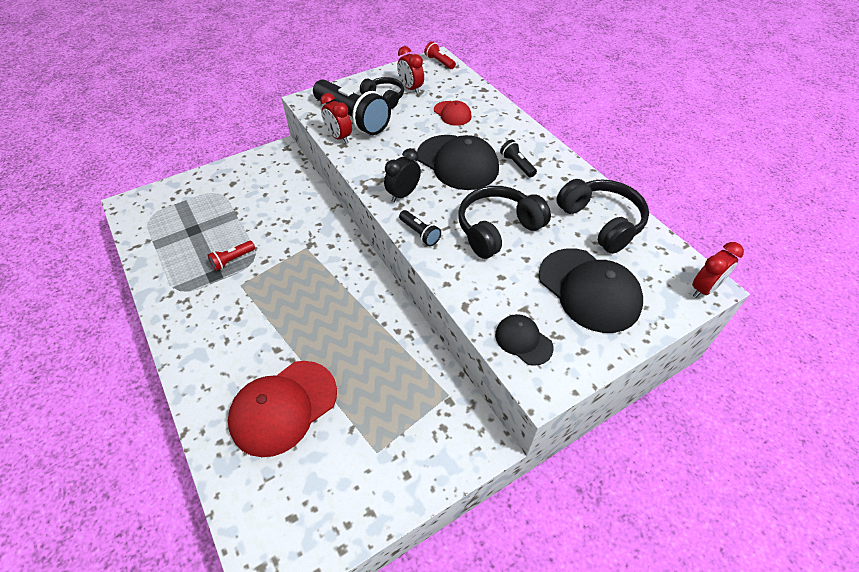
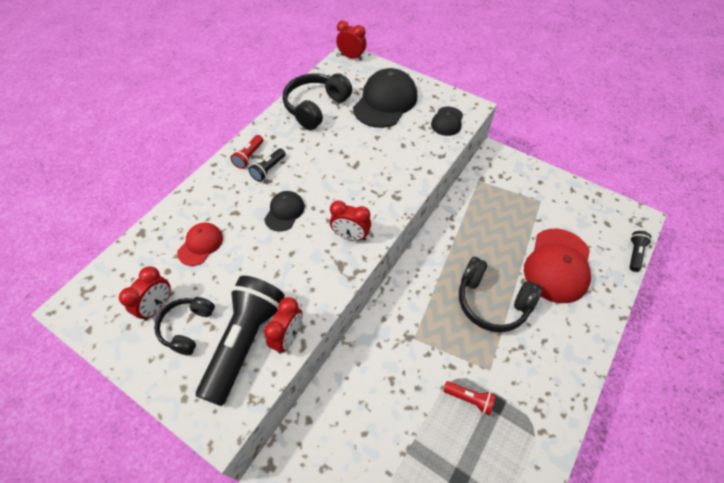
camera: 115 degrees left, 5 degrees up
red cap [228,361,337,457] -> red cap turned 90 degrees clockwise [524,229,591,303]
black clock [384,148,421,202] -> red clock [330,200,371,241]
black flashlight [399,210,441,246] -> black flashlight moved to [629,231,652,272]
black cap [417,135,499,190] -> black cap [264,191,305,232], size x0.52
red flashlight [424,41,456,69] -> red flashlight moved to [230,135,263,169]
black headphones [458,186,551,259] -> black headphones moved to [459,257,542,333]

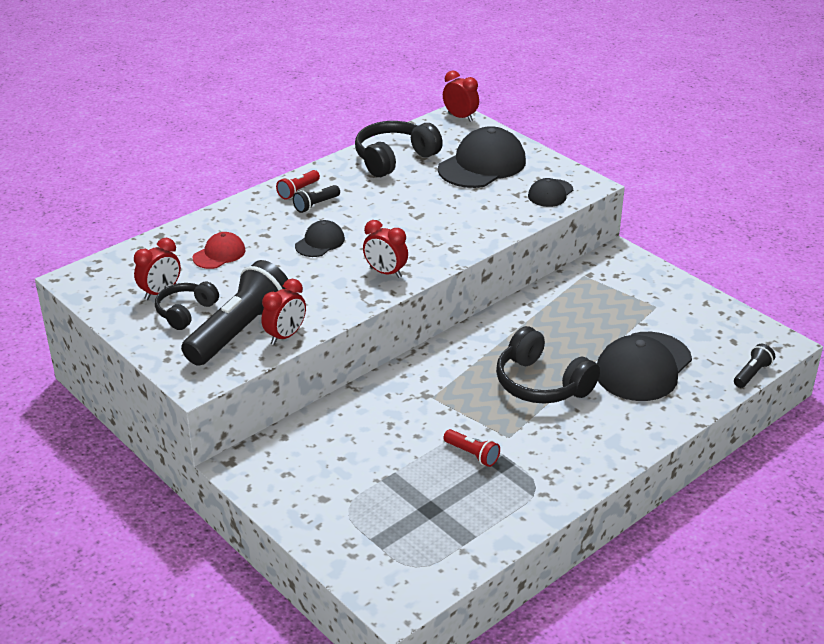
camera: 15 degrees right, 20 degrees down
red cap [524,229,591,303] -> black cap [597,332,692,401]

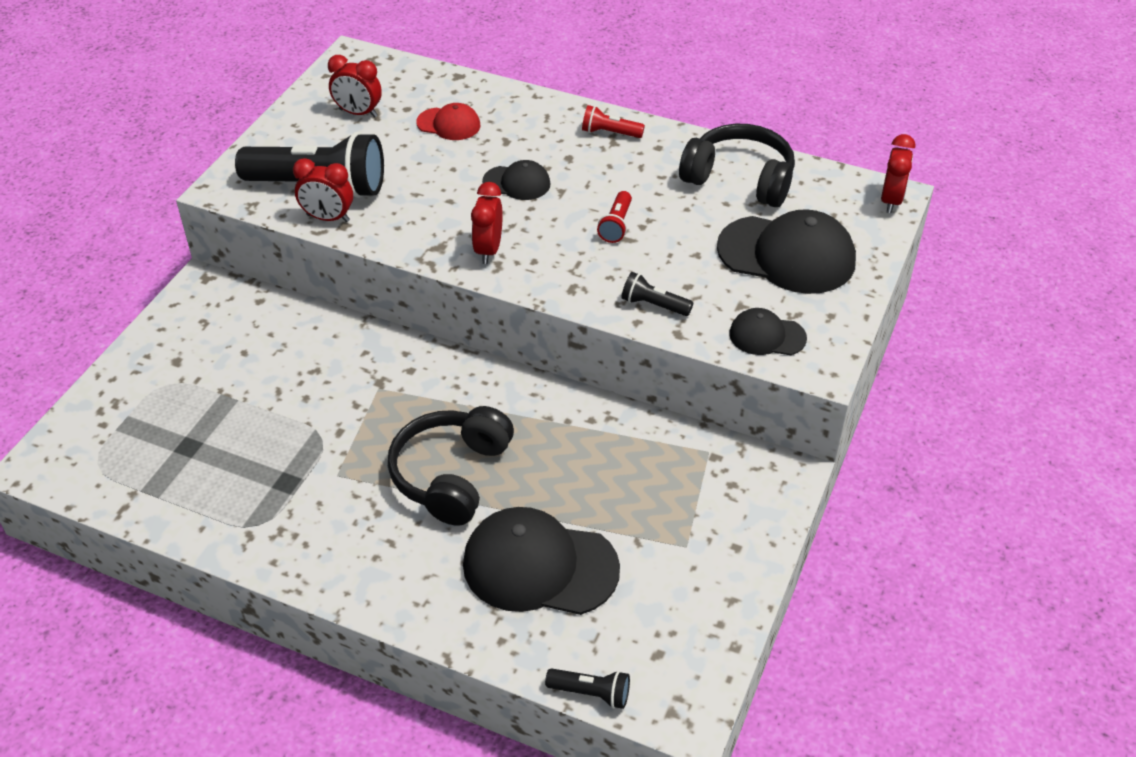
camera: 65 degrees right, 10 degrees up
black headphones [155,281,219,330] -> none
black flashlight [293,185,340,213] -> black flashlight moved to [622,272,693,316]
red flashlight [444,429,500,467] -> red flashlight moved to [597,191,632,243]

